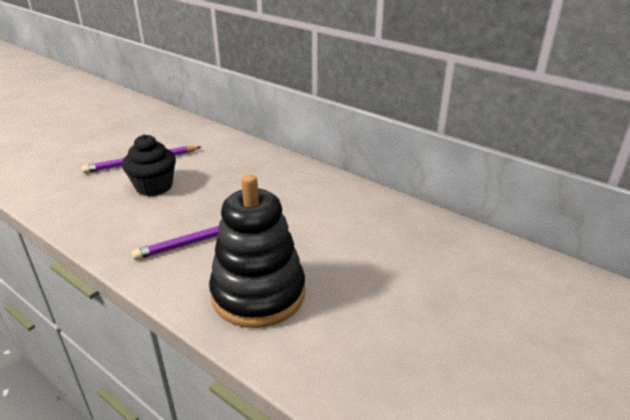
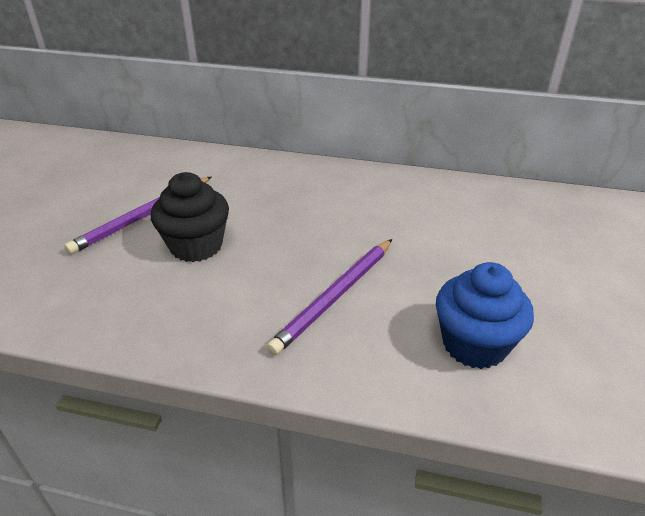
camera: 25 degrees left, 5 degrees up
black stacking toy [209,174,305,328] -> blue cupcake [436,262,534,369]

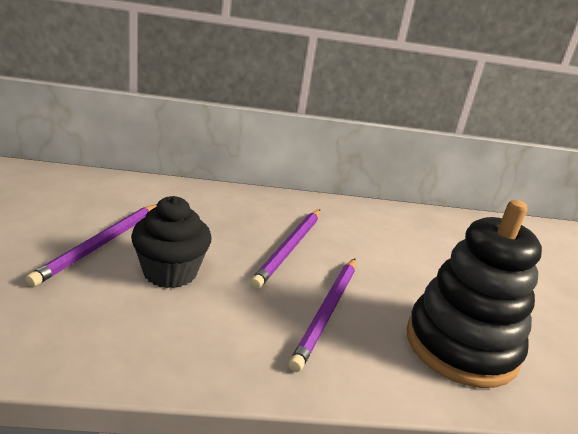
camera: 20 degrees left, 10 degrees down
blue cupcake [436,262,534,369] -> black stacking toy [406,200,542,388]
none -> purple pencil [250,209,320,289]

